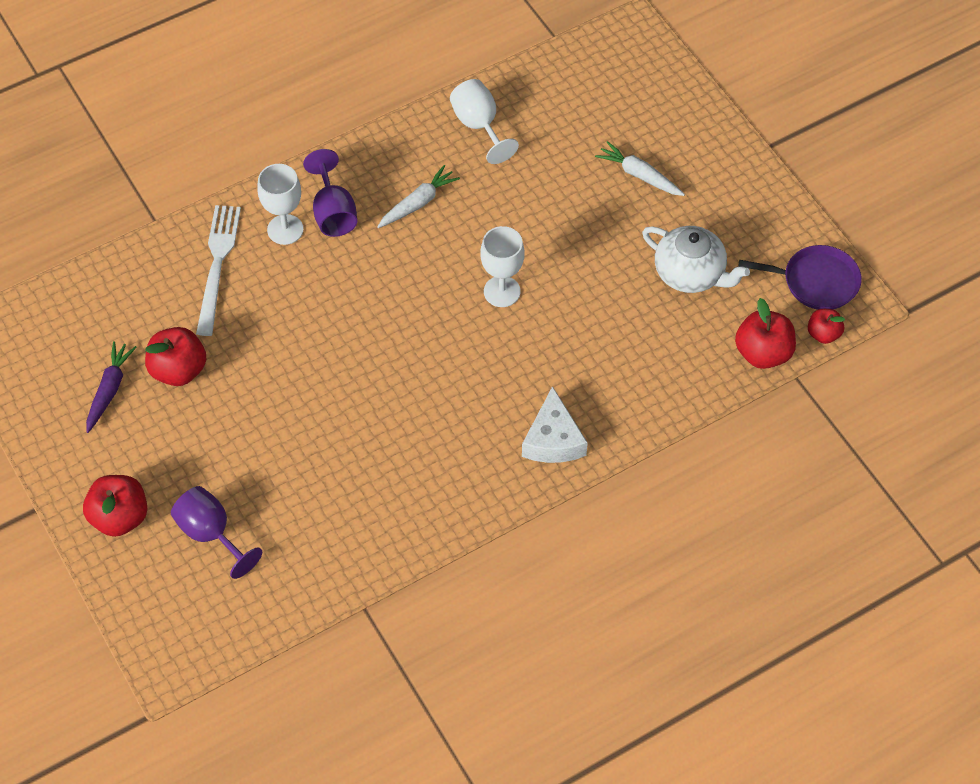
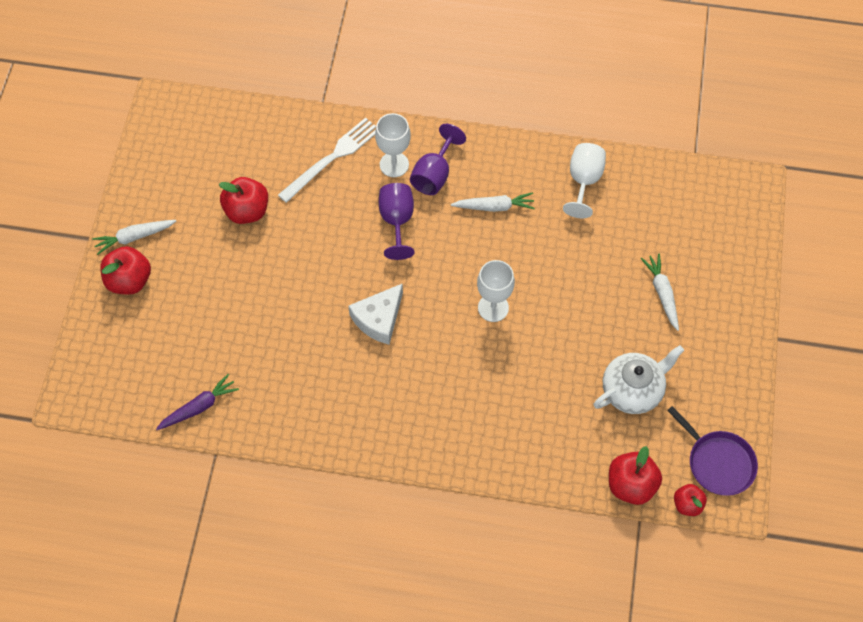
camera: 40 degrees right, 5 degrees up
purple carrot [86,341,137,433] -> purple carrot moved to [156,374,239,430]
purple goblet [171,486,262,579] -> purple goblet moved to [379,183,415,260]
white cheese [522,386,588,463] -> white cheese moved to [348,283,403,345]
white teapot [642,226,750,293] -> white teapot turned 105 degrees counterclockwise [594,345,684,414]
none -> white carrot [92,220,176,255]

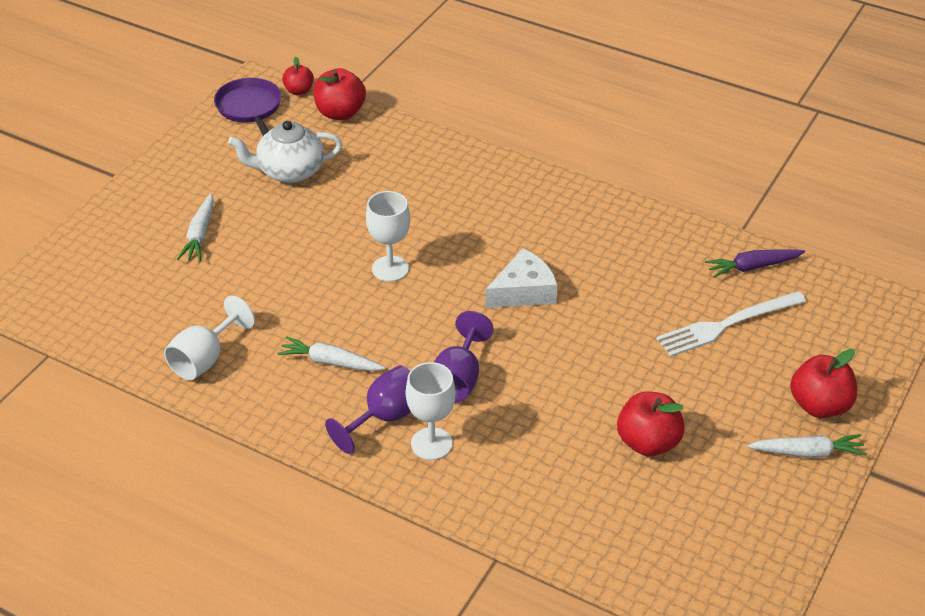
camera: 160 degrees left, 20 degrees down
white fork [278,118,376,203] -> white fork moved to [656,291,806,357]

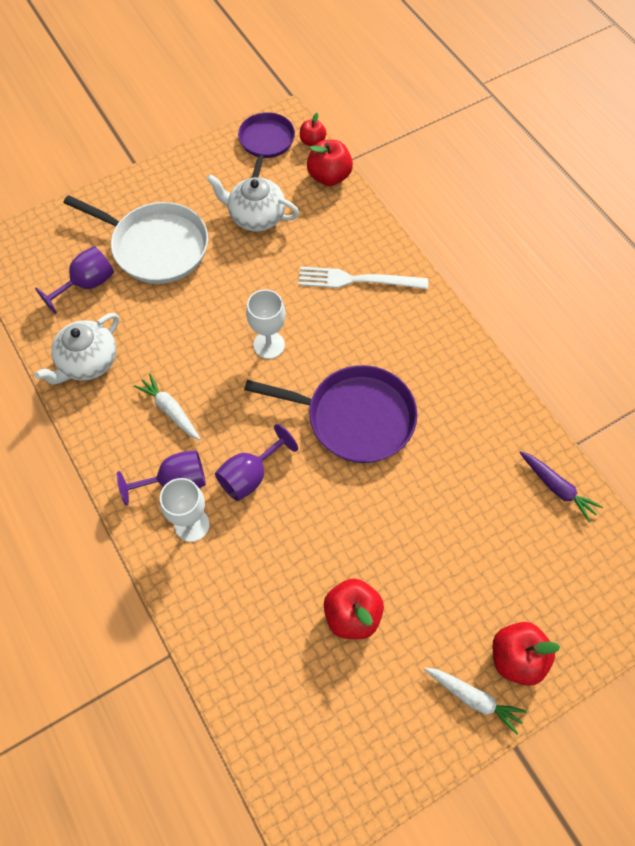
camera: 30 degrees right, 20 degrees up
white goblet [164,296,255,380] -> white teapot [35,313,119,384]
white carrot [177,193,214,261] -> white pan [64,195,208,284]
white cheese [485,248,558,308] -> purple pan [244,365,417,463]
white fork [656,291,806,357] -> white fork moved to [298,267,428,289]
purple carrot [705,249,805,278] -> purple carrot turned 150 degrees counterclockwise [519,451,603,522]
none -> purple goblet [35,246,114,314]

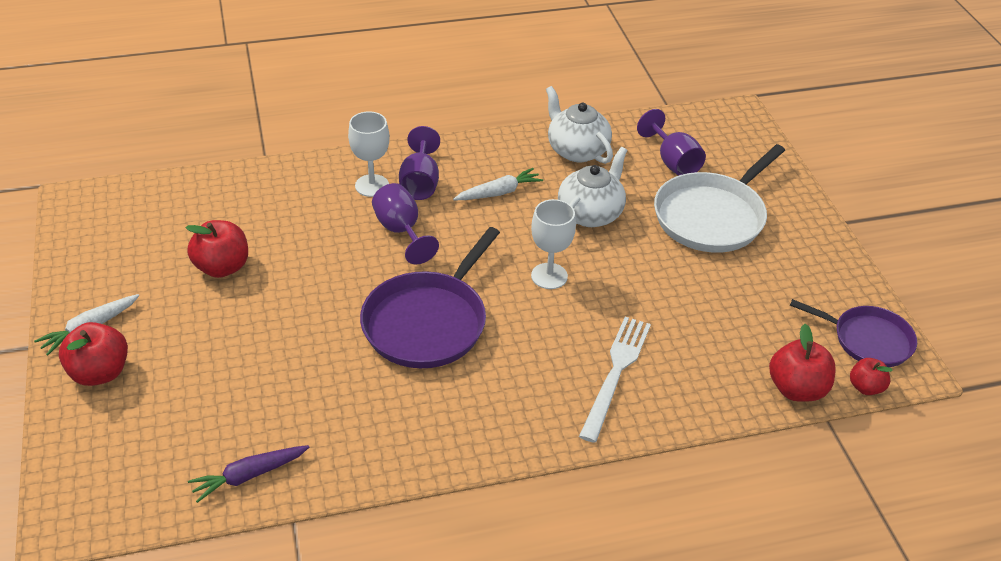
camera: 105 degrees right, 20 degrees down
white teapot [207,174,299,231] -> white teapot moved to [558,147,627,227]

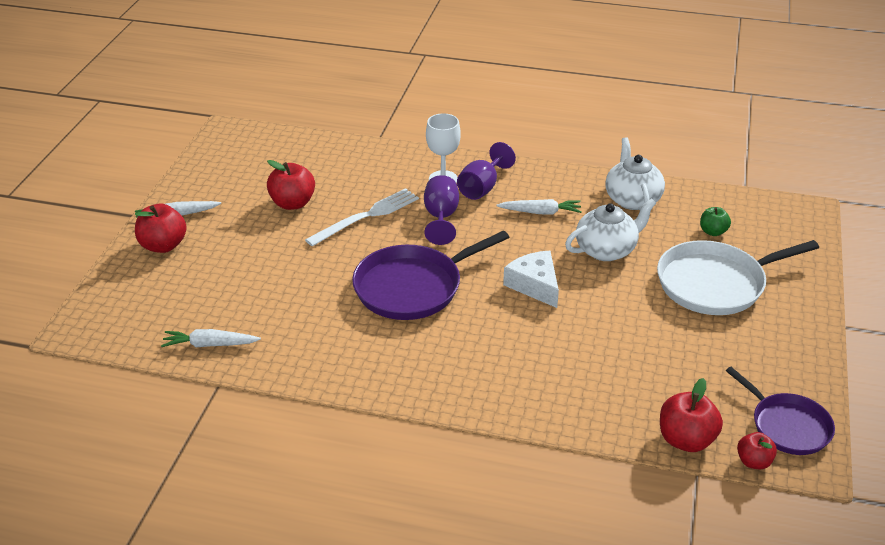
camera: 30 degrees right, 5 degrees down
purple carrot [188,445,309,503] -> white carrot [161,329,261,347]
white goblet [531,199,576,289] -> white cheese [503,251,559,308]
white fork [579,317,651,443] -> white fork moved to [305,188,419,246]
purple goblet [637,109,706,176] -> green apple [700,207,731,236]

